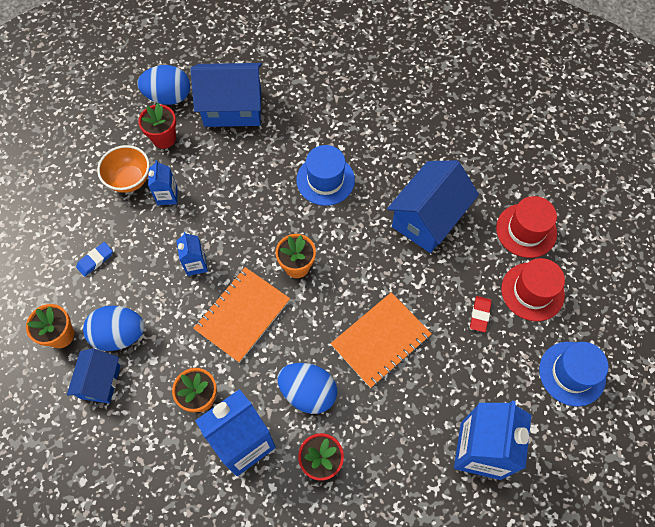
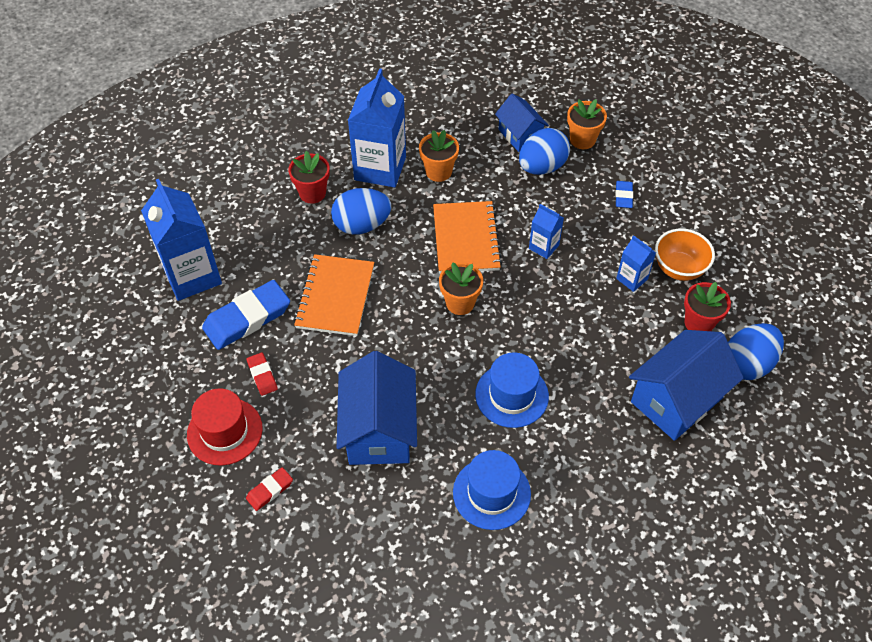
camera: 140 degrees right, 10 degrees down
red hat [496,196,557,258] -> red eraser [246,467,293,511]
blue hat [539,342,608,407] -> blue hat moved to [453,450,531,530]
none -> blue eraser [202,280,290,350]

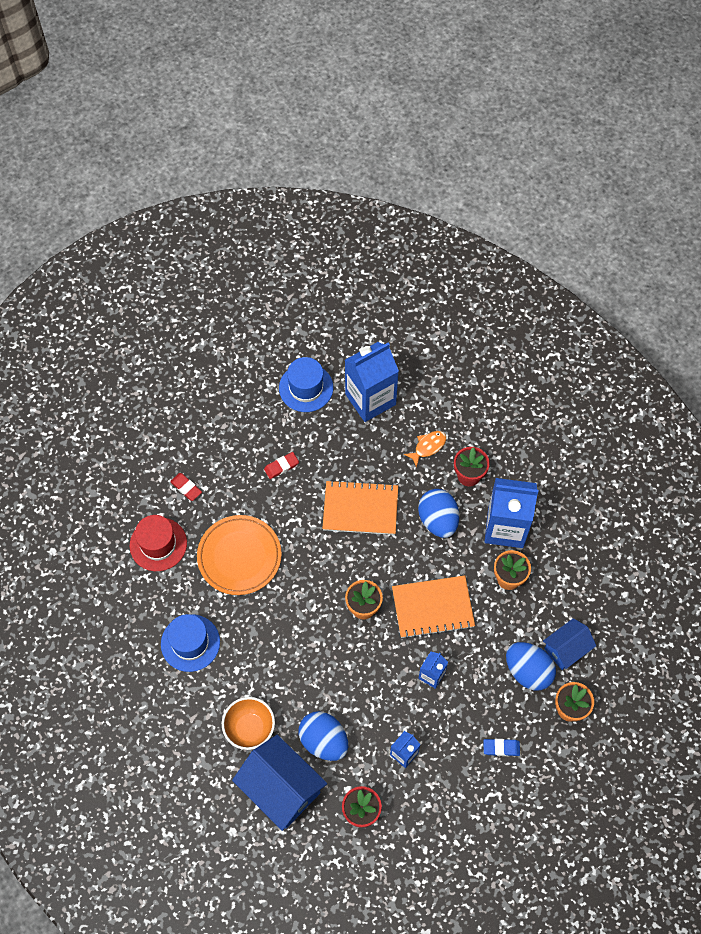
camera: 85 degrees right, 10 degrees up
red hat [187,388,262,466] -> red hat moved to [130,515,187,571]
blue eraser [202,280,290,350] -> none
blue house [337,351,417,465] -> orange plate [197,515,282,595]
blue hat [475,352,549,428] -> blue hat moved to [279,357,333,412]
orange bowl [655,228,715,281] -> orange bowl moved to [222,697,275,750]
blue egg [728,323,784,380] -> blue egg moved to [299,711,348,761]
none -> orange fish [404,431,446,468]

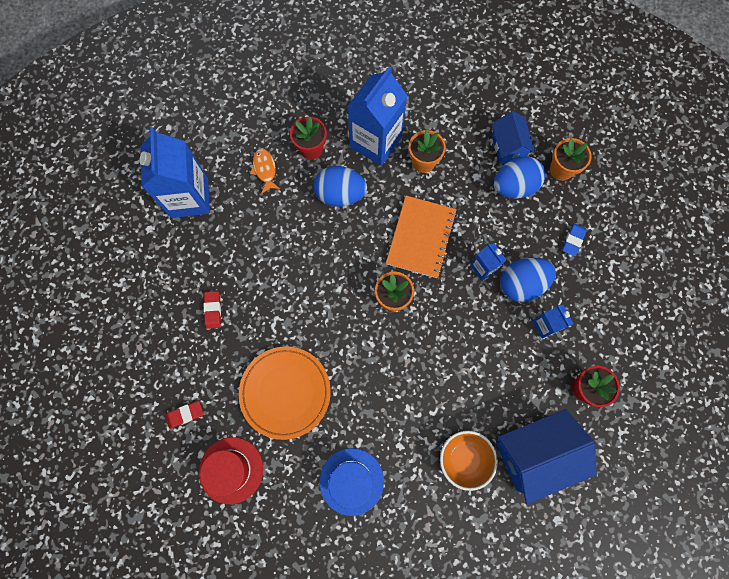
camera: 65 degrees left, 10 degrees up
blue hat [279,357,333,412] -> none
blue egg [299,711,348,761] -> blue egg moved to [500,258,556,302]
orange notebook [322,480,398,535] -> none

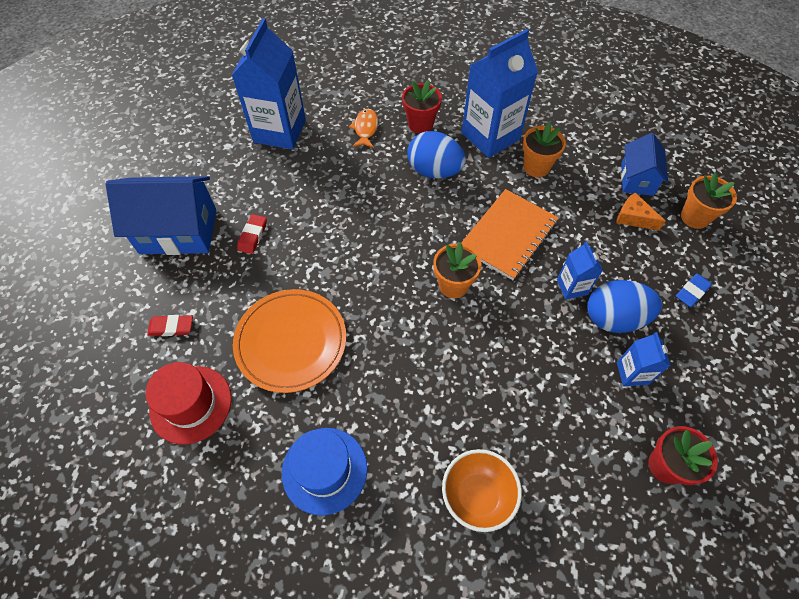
camera: 20 degrees right, 15 degrees down
blue egg [494,156,546,199] -> orange cheese [616,193,666,231]
blue house [496,409,597,504] -> blue house moved to [106,176,216,255]

